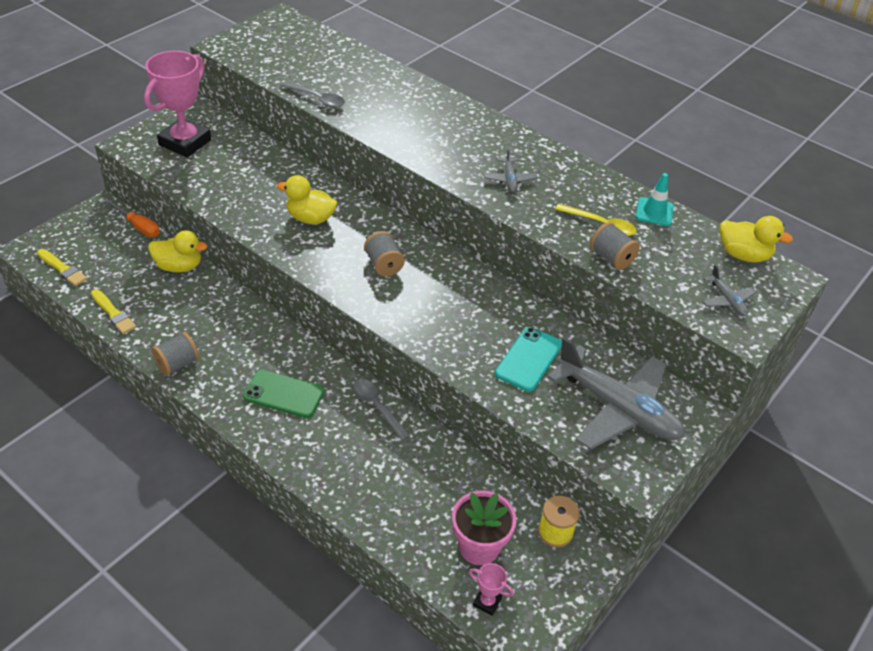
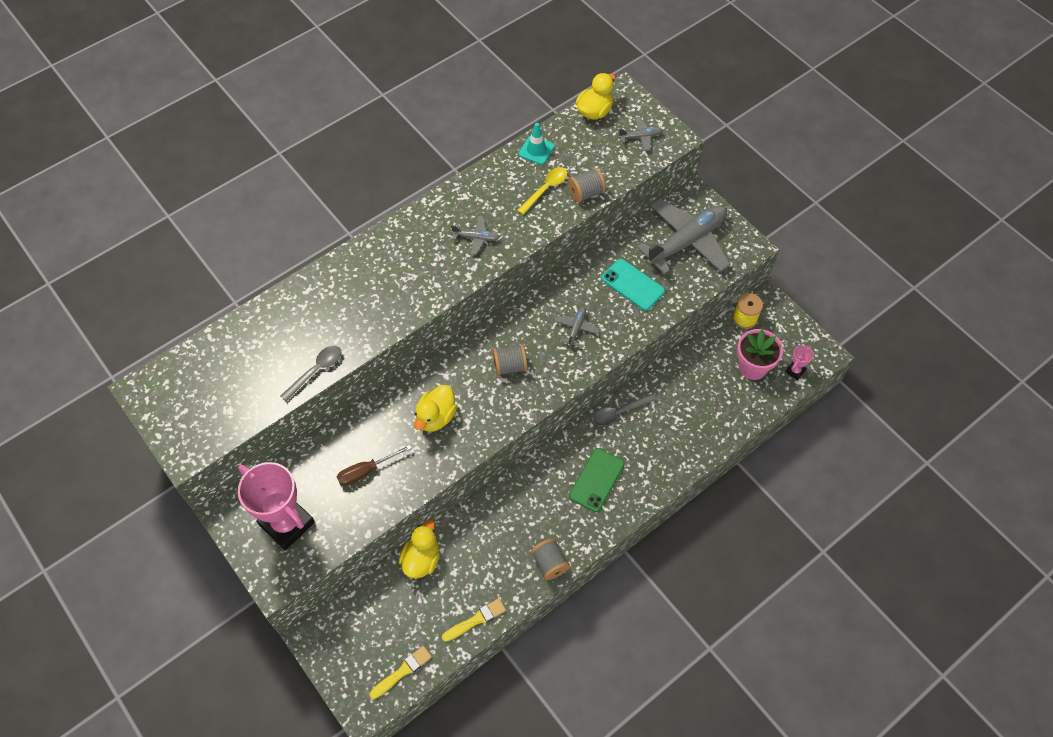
camera: 75 degrees left, 15 degrees up
orange screwdriver [104,199,160,237] -> none
none -> brown screwdriver [337,445,412,486]
none -> grey plane [554,307,600,347]

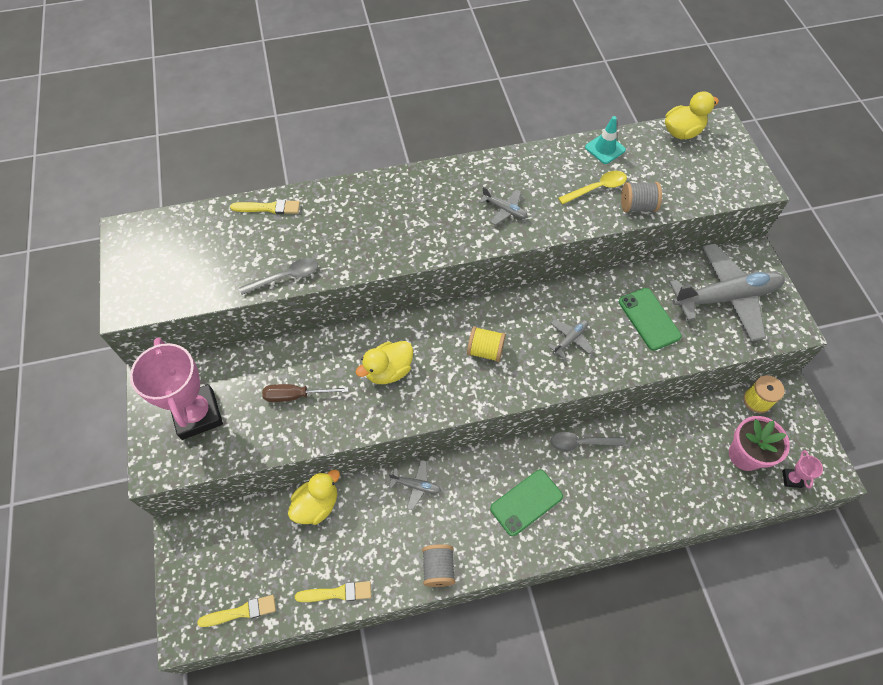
camera: 25 degrees right, 0 degrees up
grey spool [493,344,528,376] -> yellow spool [467,326,506,362]
turquoise phone [602,259,665,311] -> green phone [619,288,682,351]
grey plane [618,117,663,151] -> grey plane moved to [389,460,441,510]
pink trophy [785,345,814,380] -> pink trophy turned 60 degrees counterclockwise [782,450,823,488]
none -> yellow brush [230,200,300,214]

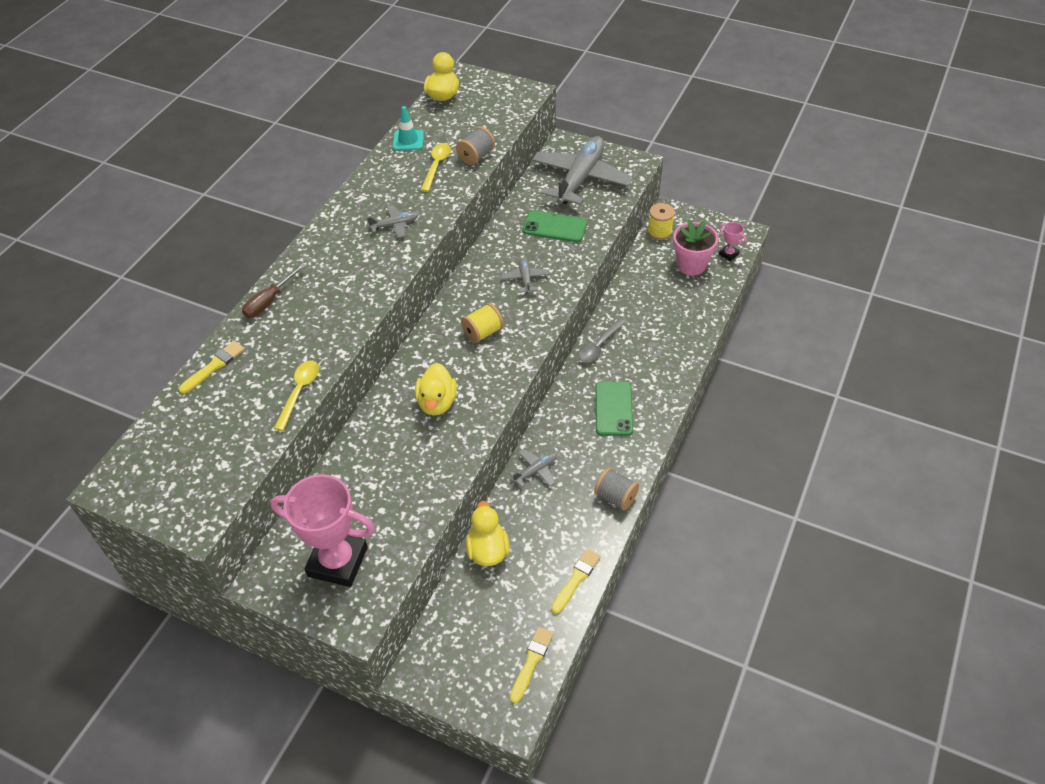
camera: 50 degrees left, 10 degrees down
grey spoon [239,258,318,295] -> yellow spoon [274,360,319,431]
brown screwdriver [262,384,348,402] -> brown screwdriver moved to [242,263,306,318]

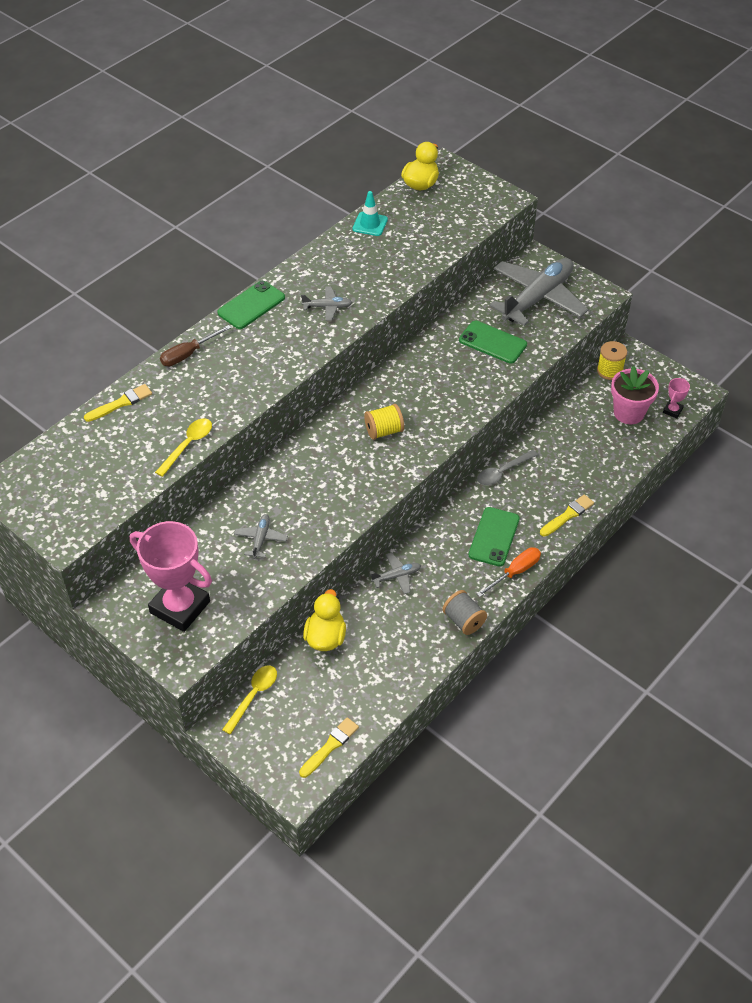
camera: 15 degrees right, 0 degrees up
yellow duck [415,363,457,416] -> none
yellow spoon [421,143,451,192] -> yellow spoon moved to [222,665,277,735]
grey spool [456,126,495,165] -> none
grey plane [501,257,550,294] -> grey plane moved to [234,514,288,559]
yellow brush [551,549,601,614] -> yellow brush moved to [540,494,594,537]
pink trophy [719,222,746,261] -> pink trophy turned 60 degrees clockwise [663,378,690,418]
none -> green phone [217,281,285,329]
none -> orange screwdriver [477,547,541,597]

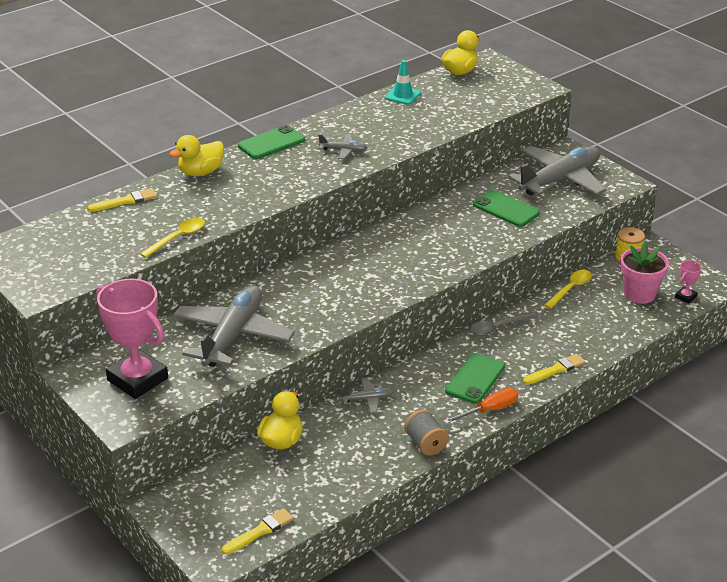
camera: 10 degrees right, 15 degrees down
brown screwdriver [160,325,231,366] -> yellow duck [169,135,224,176]
yellow spoon [222,665,277,735] -> yellow spoon moved to [544,270,592,309]
grey plane [234,514,288,559] -> grey plane [173,285,295,367], size x2.34
yellow spool [364,404,404,440] -> none

